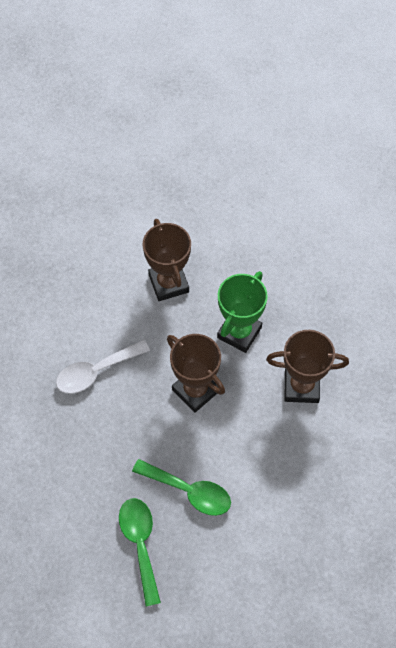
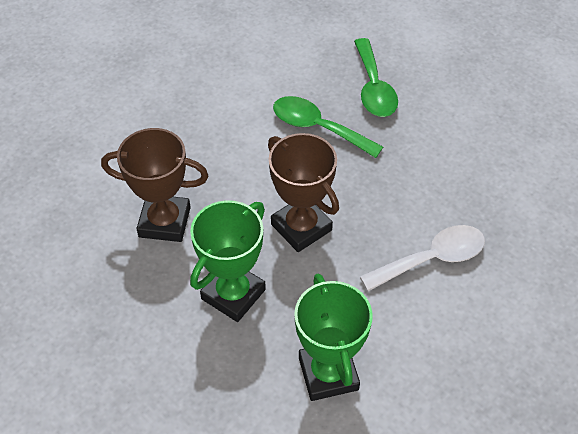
camera: 175 degrees left, 10 degrees down
brown trophy [143,219,191,301] -> green trophy [294,274,373,401]

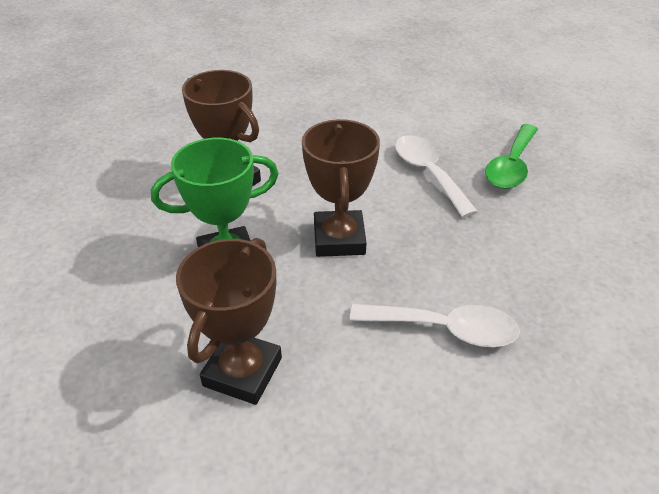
camera: 35 degrees right, 10 degrees down
green spoon [273,96,383,158] -> white spoon [395,135,478,218]
green trophy [294,274,373,401] -> brown trophy [176,238,282,405]

